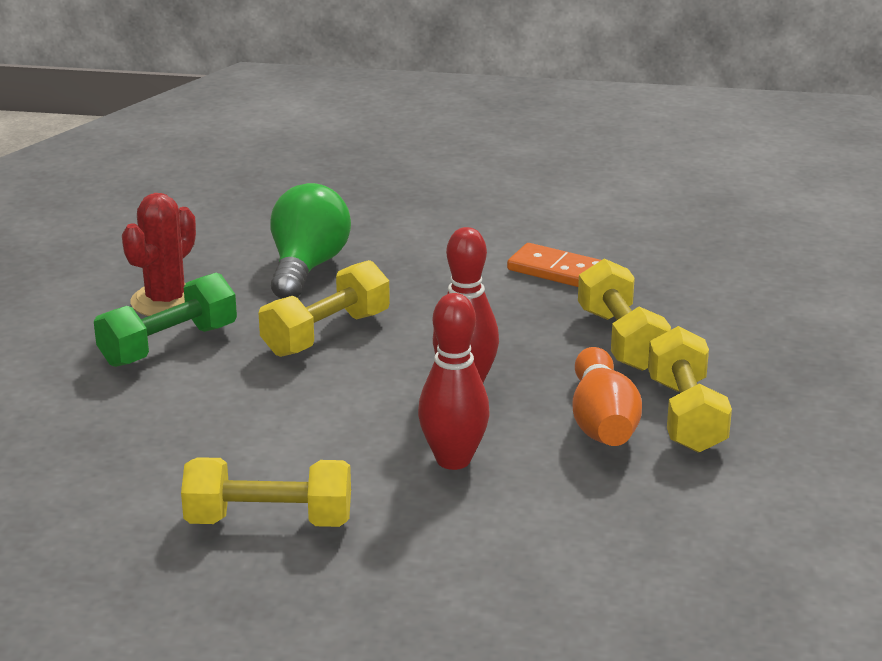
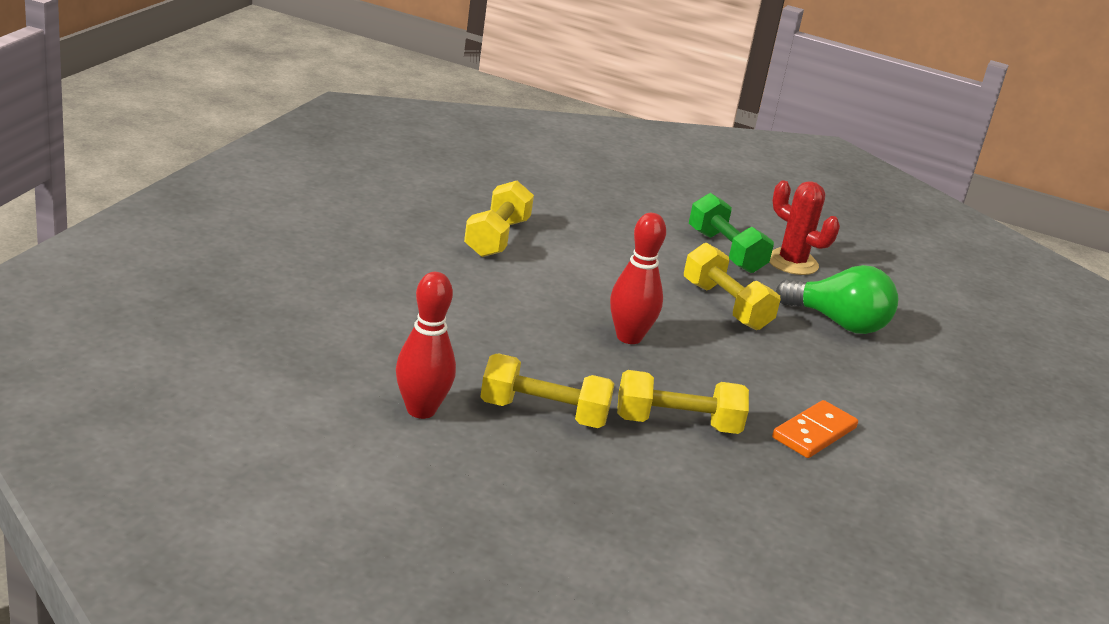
camera: 100 degrees right, 0 degrees up
red bowling pin [418,293,490,470] -> red bowling pin moved to [396,272,456,419]
orange bowling pin [573,347,642,446] -> none

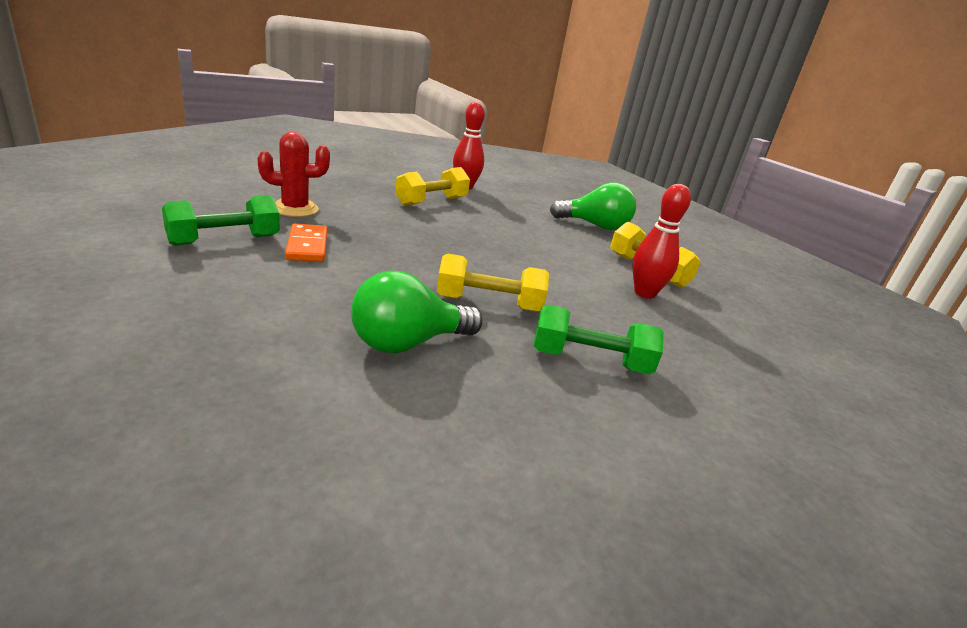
camera: 125 degrees right, 0 degrees up
red bowling pin [610,213,666,344] -> red bowling pin moved to [632,184,691,299]
yellow dumbbell [617,370,749,434] -> none
red cactus [769,180,840,275] -> red cactus moved to [257,132,330,217]
none -> green dumbbell [162,195,280,246]
none -> green light bulb [550,182,636,230]

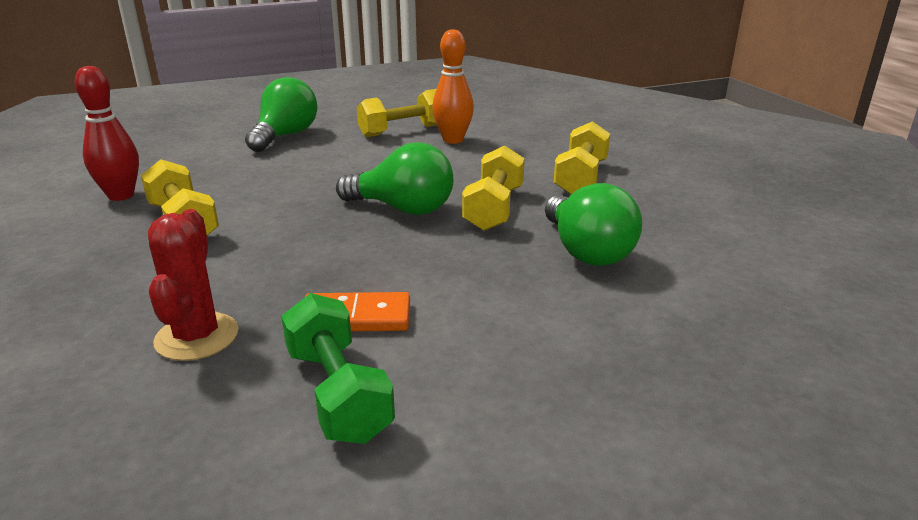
camera: 75 degrees left, 0 degrees up
green dumbbell [533,305,664,374] -> yellow dumbbell [554,121,610,194]
red bowling pin [632,184,691,299] -> orange bowling pin [432,29,474,144]
none -> green light bulb [336,142,453,215]

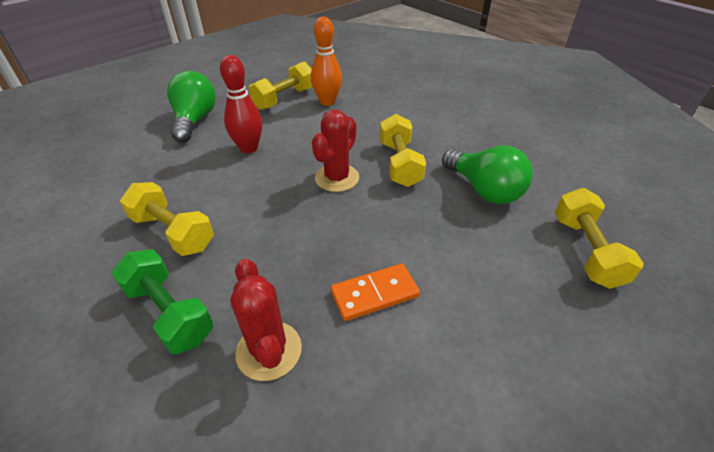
camera: 20 degrees left, 15 degrees up
red bowling pin [74,66,139,201] -> red bowling pin moved to [220,55,262,153]
green dumbbell [281,293,395,444] -> green dumbbell moved to [111,249,214,354]
green light bulb [336,142,453,215] -> red cactus [312,109,359,192]
yellow dumbbell [554,121,610,194] -> yellow dumbbell moved to [555,188,644,289]

